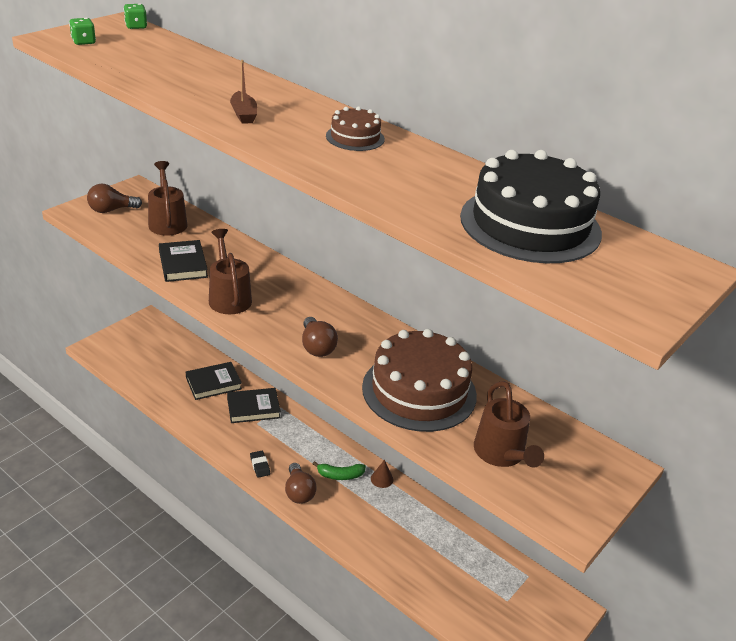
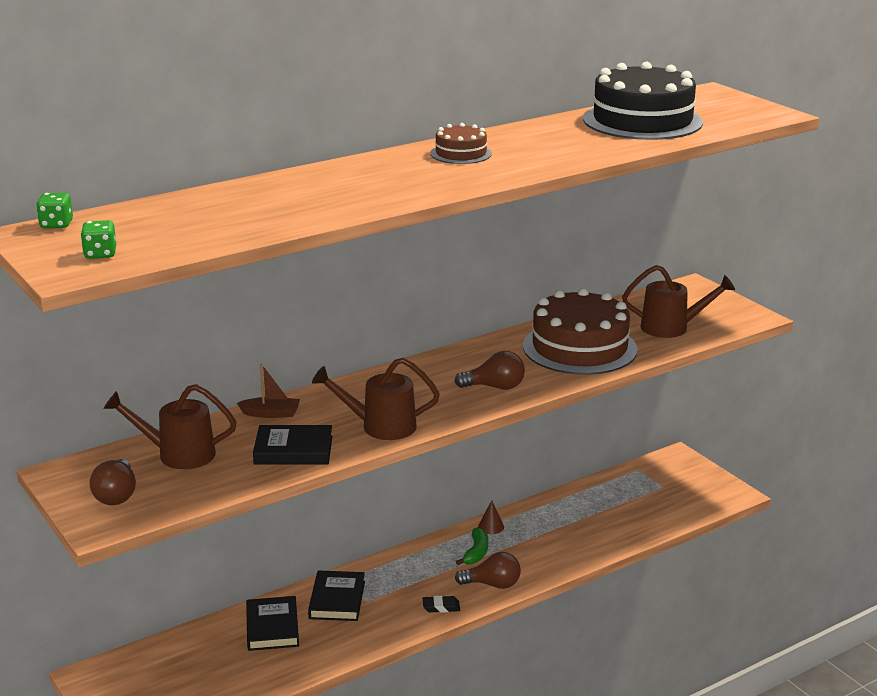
camera: 70 degrees left, 10 degrees down
brown boat [230,60,257,124] -> brown boat moved to [237,364,300,418]

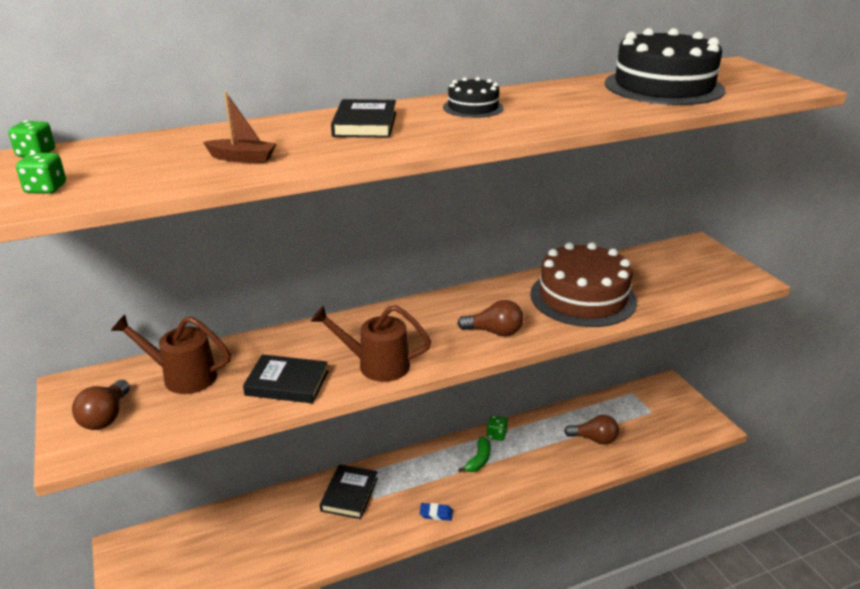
camera: 10 degrees right, 5 degrees up
brown boat [237,364,300,418] -> brown boat moved to [203,92,277,163]
black book [246,596,299,651] -> black book moved to [331,99,396,138]
black eraser [423,596,460,613] -> blue eraser [420,503,453,521]
brown cake [431,123,492,164] -> black cake [443,77,504,118]
brown light bulb [455,552,521,589] -> brown light bulb moved to [564,415,619,445]
brown cone [478,500,504,534] -> green dice [487,415,508,441]
brown watering can [622,265,735,338] -> none

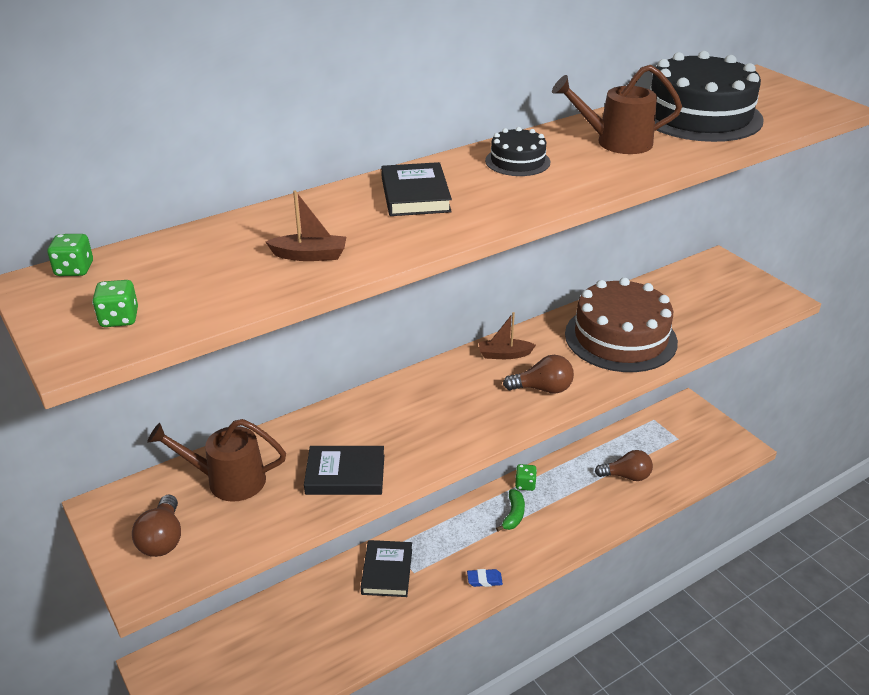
camera: 10 degrees left, 5 degrees up
brown watering can [311,305,431,382] -> brown watering can moved to [552,65,682,154]
none -> brown boat [479,312,536,359]

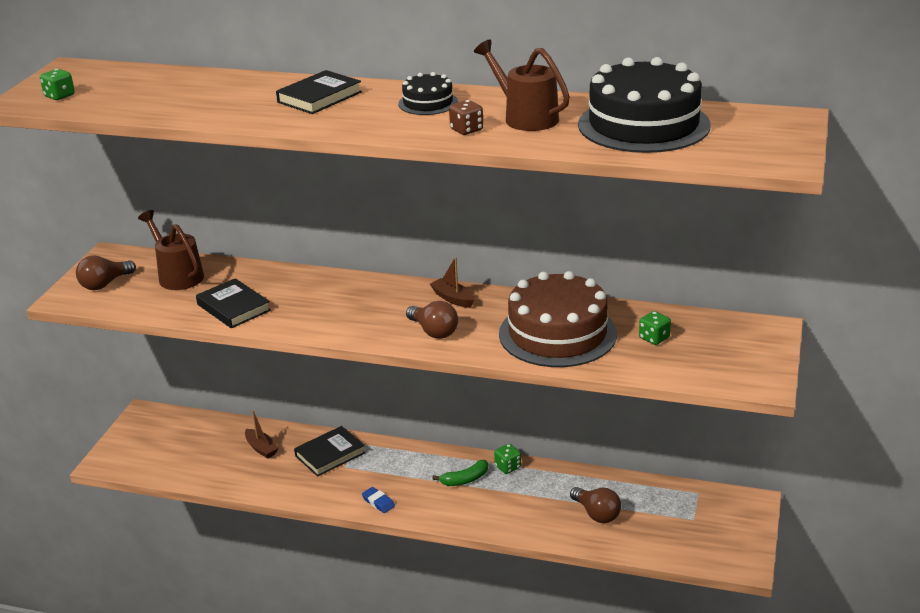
camera: 50 degrees right, 5 degrees down
green dice [47,234,93,276] -> green dice moved to [639,311,671,345]
brown boat [266,191,346,261] -> brown boat moved to [245,410,279,459]
none -> brown dice [449,100,483,135]

